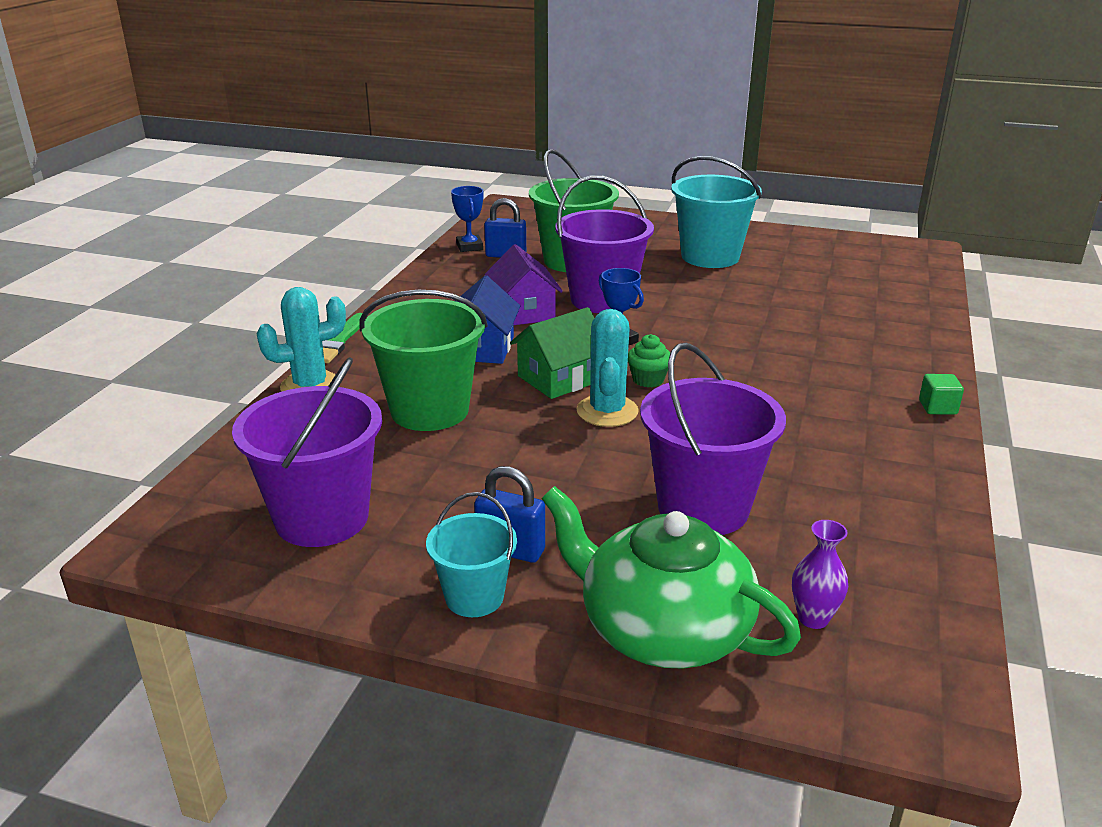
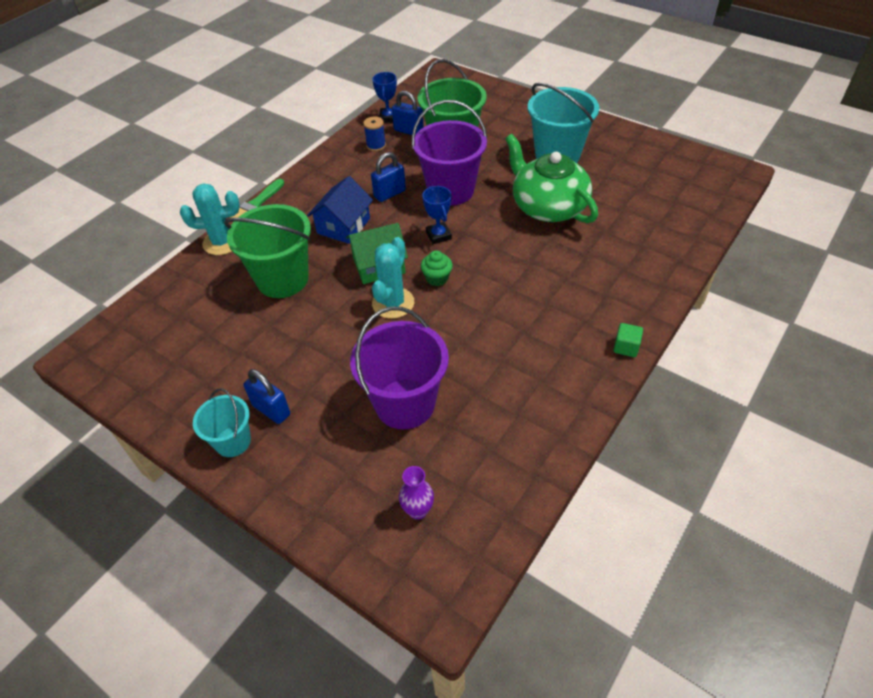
camera: 20 degrees right, 20 degrees up
purple bucket [232,357,382,547] -> none
purple house [485,244,563,325] -> blue padlock [371,152,406,202]
green teapot [542,486,801,669] -> green teapot moved to [505,134,598,223]
none -> blue spool [363,116,386,151]

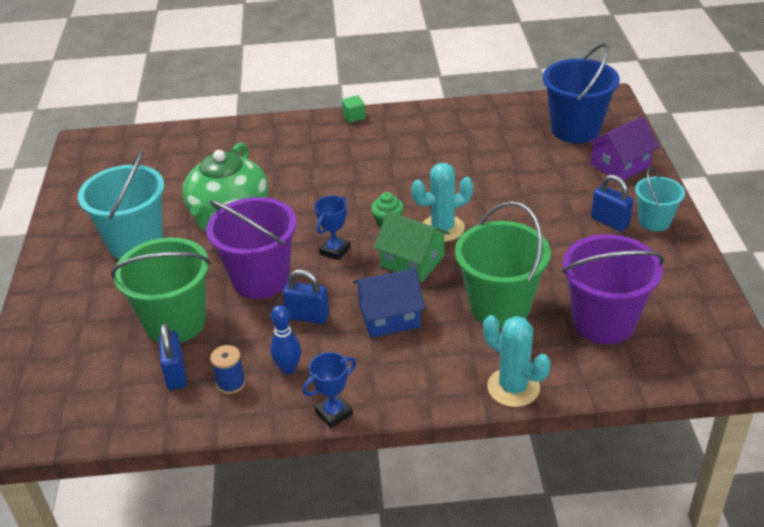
camera: 130 degrees left, 10 degrees down
green brush [230,179,285,218] -> none
blue padlock [243,369,290,424] -> blue padlock turned 45 degrees counterclockwise [591,175,634,232]
purple bucket [350,306,449,429] -> purple bucket moved to [562,234,665,344]
blue trophy [372,72,397,123] -> blue trophy moved to [302,352,356,428]
purple vase [399,466,434,520] -> blue bucket [543,43,620,143]
none -> blue bowling pin [270,305,301,374]
none -> purple house [587,116,660,180]

